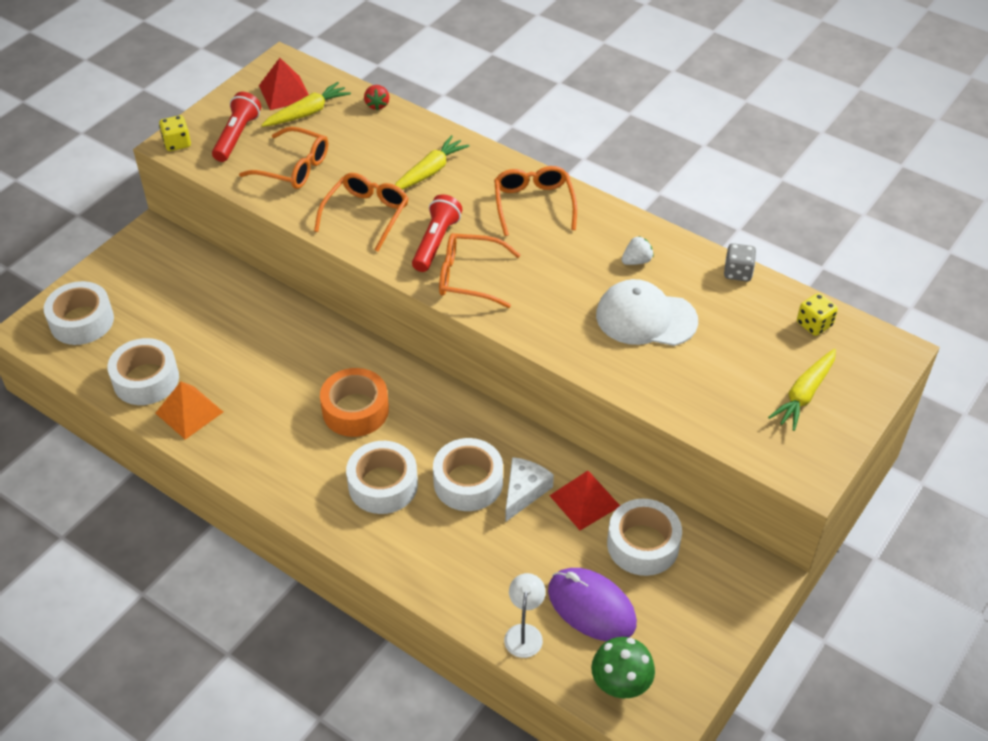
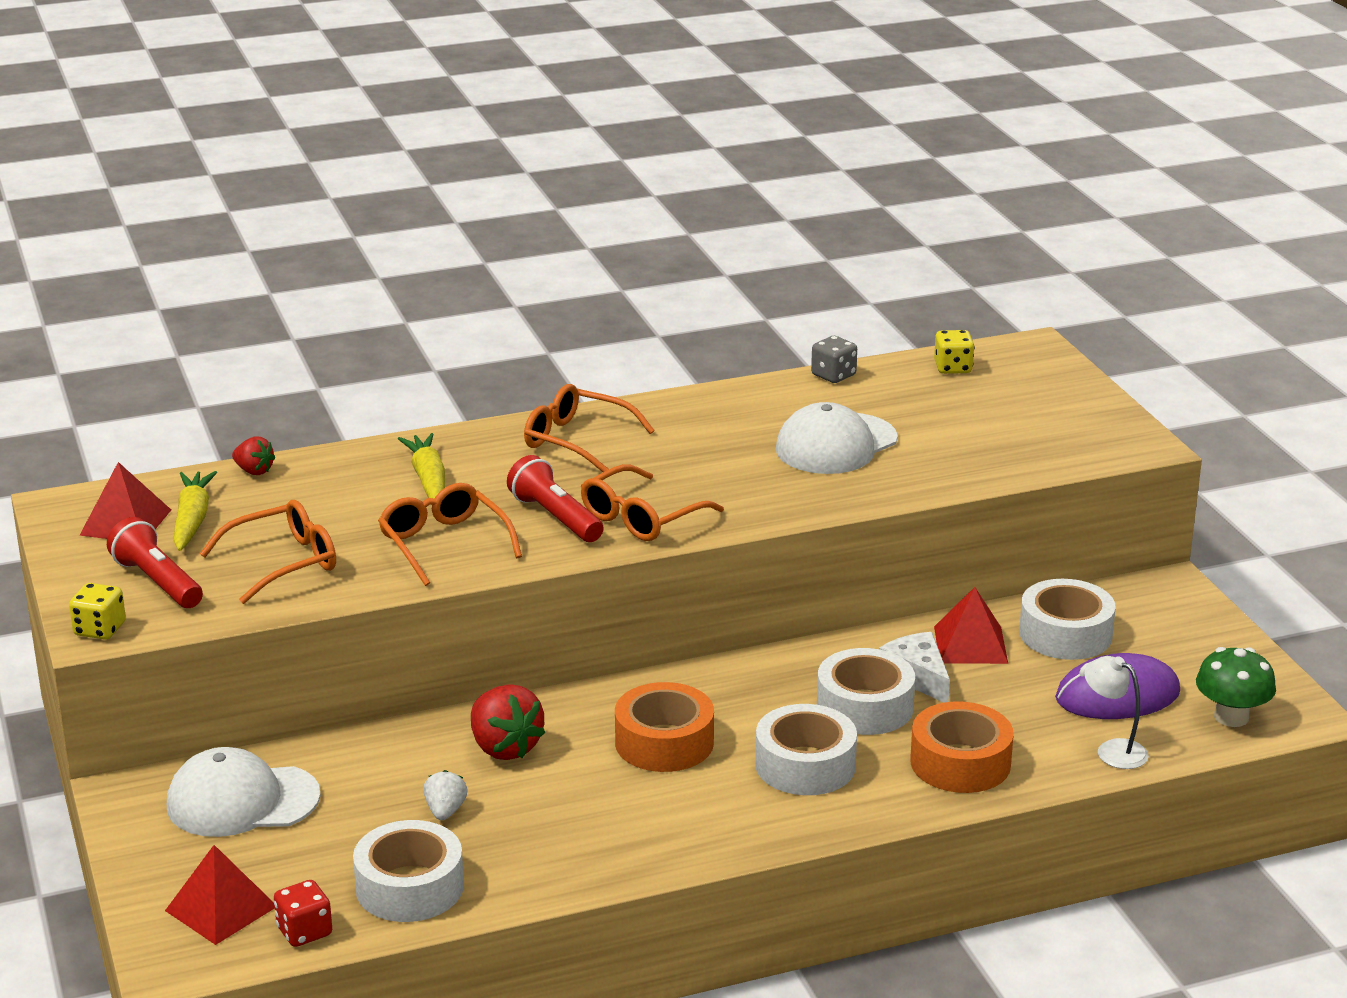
camera: 55 degrees left, 20 degrees down
white tape [44,281,114,345] -> red pyramid [165,845,275,945]
orange pyramid [155,381,223,440] -> none
white strawberry [622,236,654,265] -> white strawberry moved to [423,770,468,820]
yellow carrot [768,349,836,431] -> none
none -> white cap [167,747,321,837]
none -> red dice [274,880,332,947]
none -> red strawberry [471,684,545,760]
none -> orange tape [910,701,1014,793]

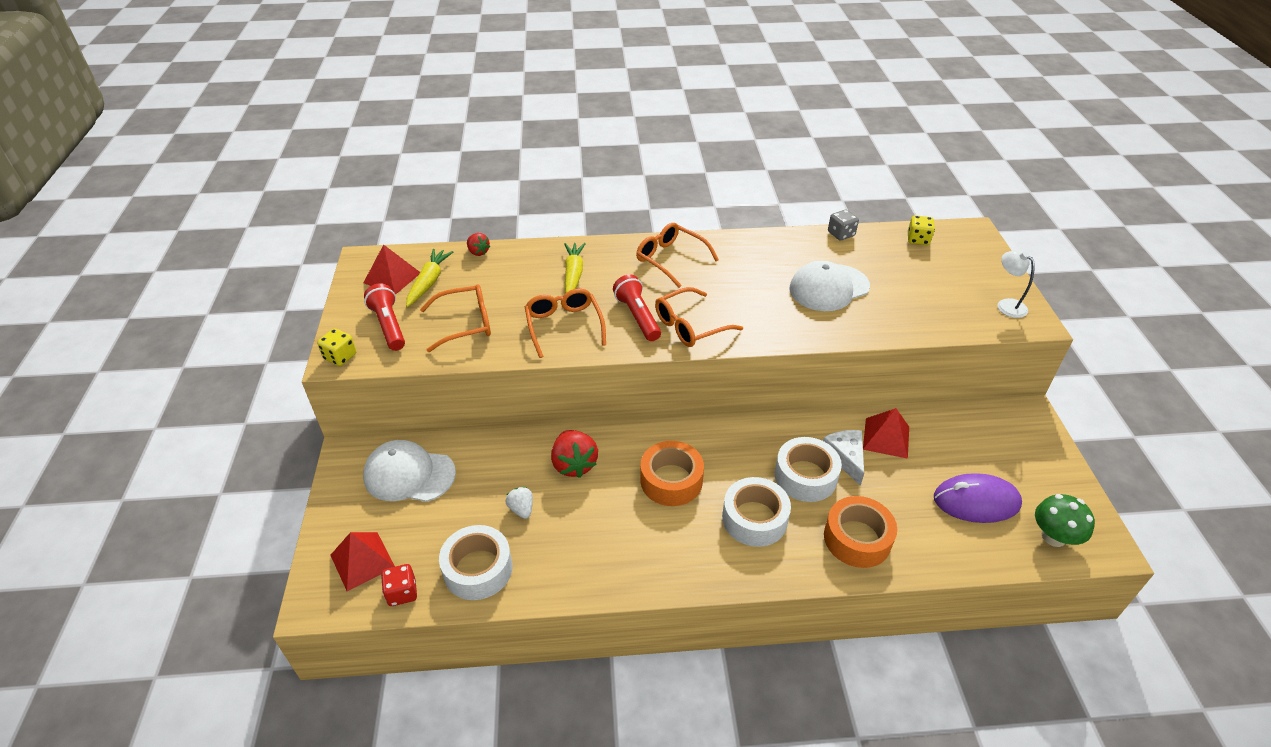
camera: 15 degrees right, 15 degrees up
white strawberry [423,770,468,820] -> white strawberry turned 45 degrees counterclockwise [505,487,533,519]
white tape [1019,579,1116,660] -> none
white lamp [1084,656,1149,769] -> white lamp moved to [998,250,1035,318]

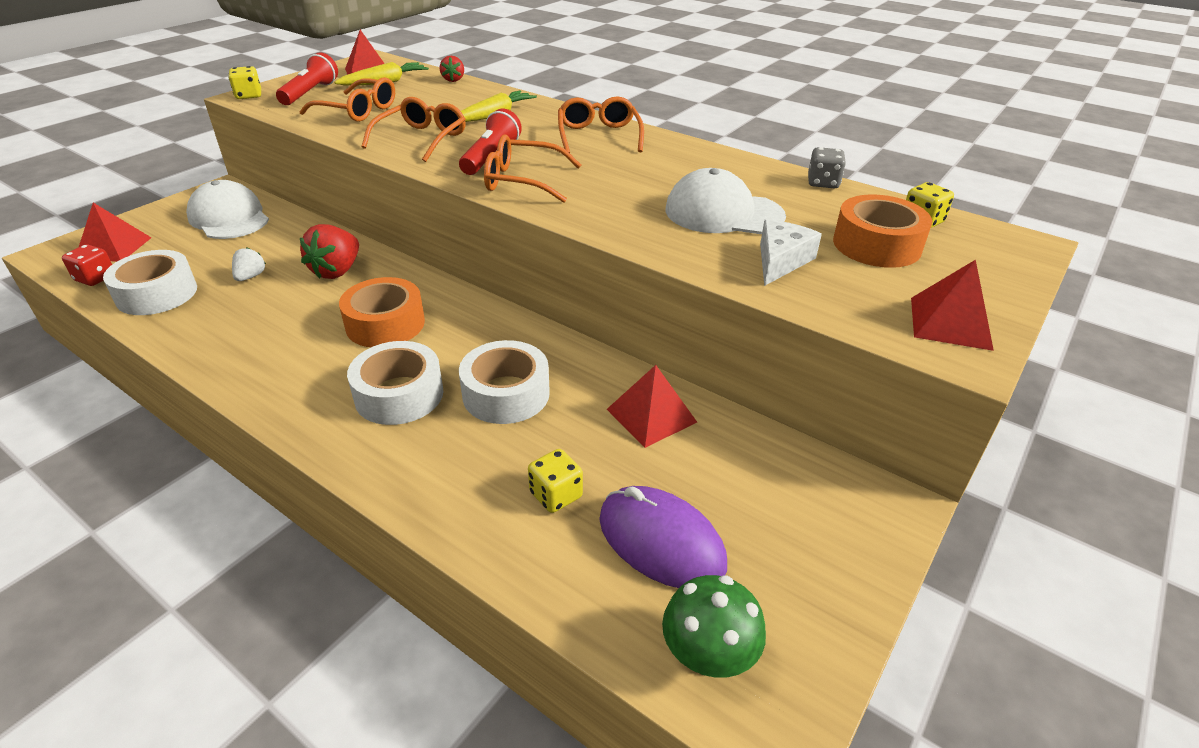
camera: 40 degrees right, 5 degrees down
white cheese [823,430,864,486] -> white cheese moved to [760,220,822,286]
orange tape [824,496,897,568] -> orange tape moved to [833,194,932,268]
white lamp [998,250,1035,318] -> red pyramid [911,260,994,351]
none -> yellow dice [528,449,583,513]

